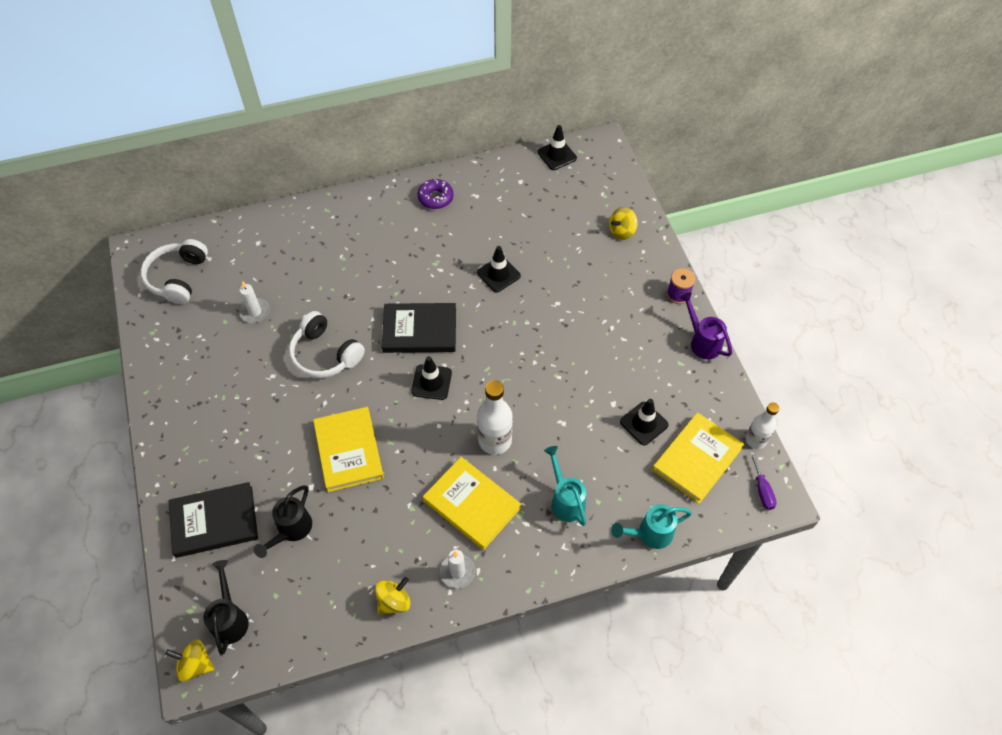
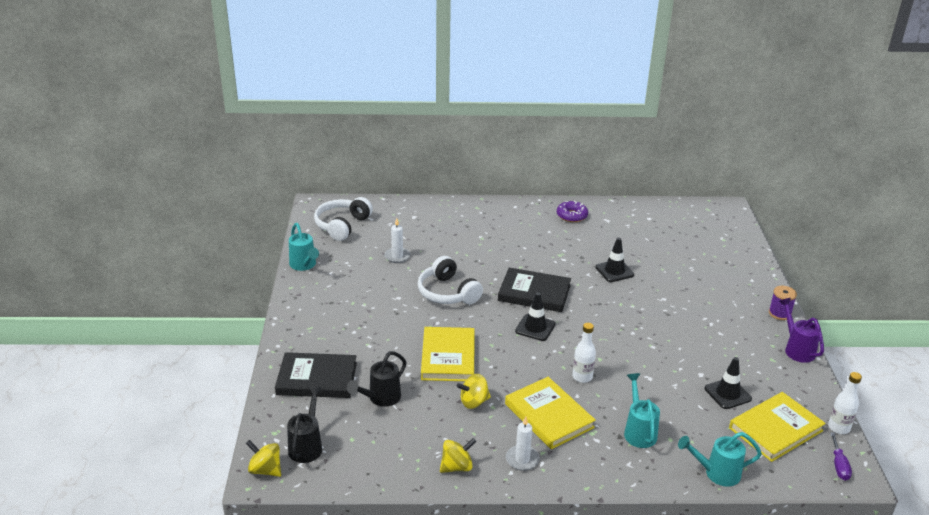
camera: 15 degrees right, 25 degrees down
white bottle [477,380,513,455] -> white bottle [572,323,596,383], size x0.65
black traffic cone [537,125,577,170] -> none
yellow spinning top [609,207,638,240] -> yellow spinning top moved to [457,374,491,409]
none -> turquoise watering can [289,223,319,271]

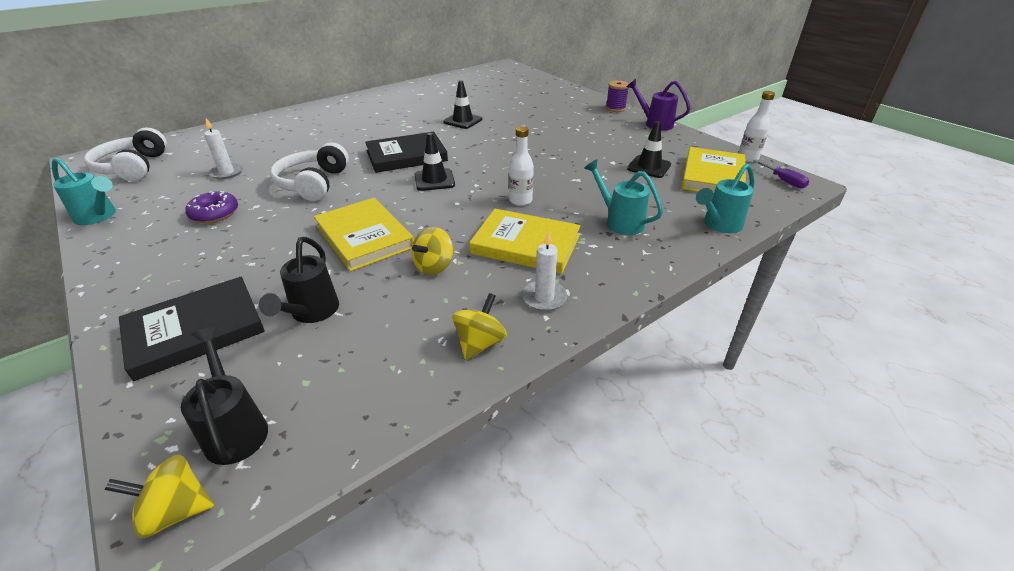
camera: 35 degrees left, 5 degrees up
white headphones [418,256,483,304] -> white headphones turned 75 degrees clockwise [270,142,349,201]
purple donut [557,201,588,222] -> purple donut moved to [185,191,238,223]

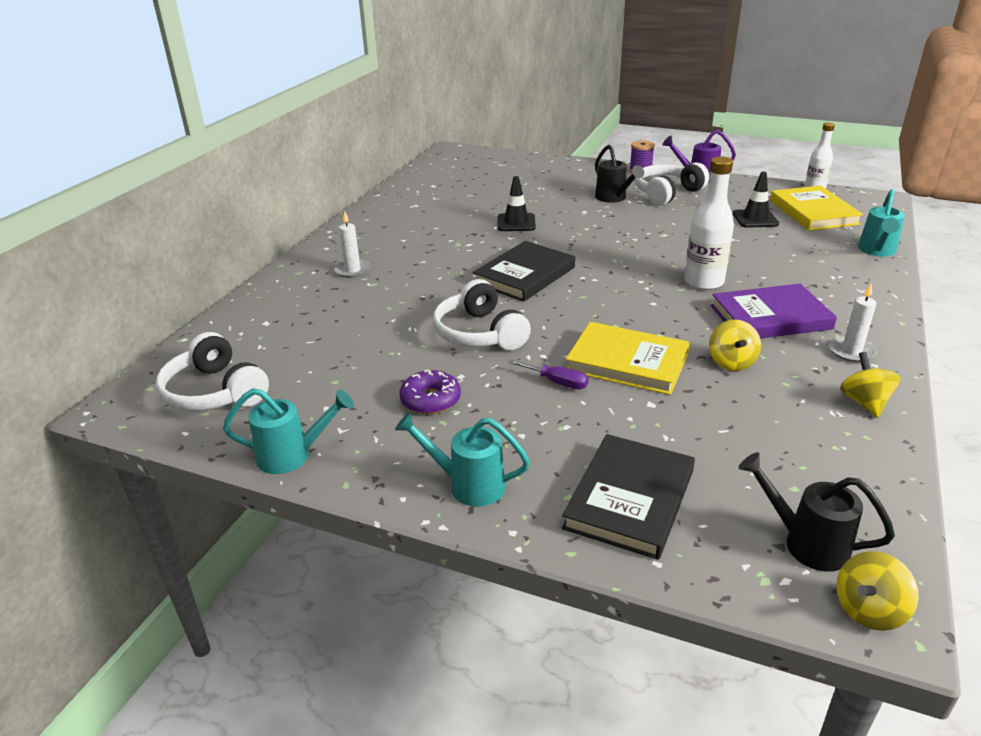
camera: 30 degrees left, 5 degrees down
white candle [204,118,243,179] -> white candle moved to [334,211,371,278]
black watering can [259,237,339,323] -> black watering can moved to [595,145,644,203]
black traffic cone [415,133,455,191] -> none
yellow book [469,209,581,274] -> purple book [711,284,837,339]
white bottle [509,126,534,206] -> white bottle [684,156,734,290], size x1.55
turquoise watering can [584,159,663,235] -> turquoise watering can moved to [395,412,530,507]
purple screwdriver [753,160,809,188] -> purple screwdriver moved to [508,359,588,389]
none -> white headphones [635,162,709,206]

